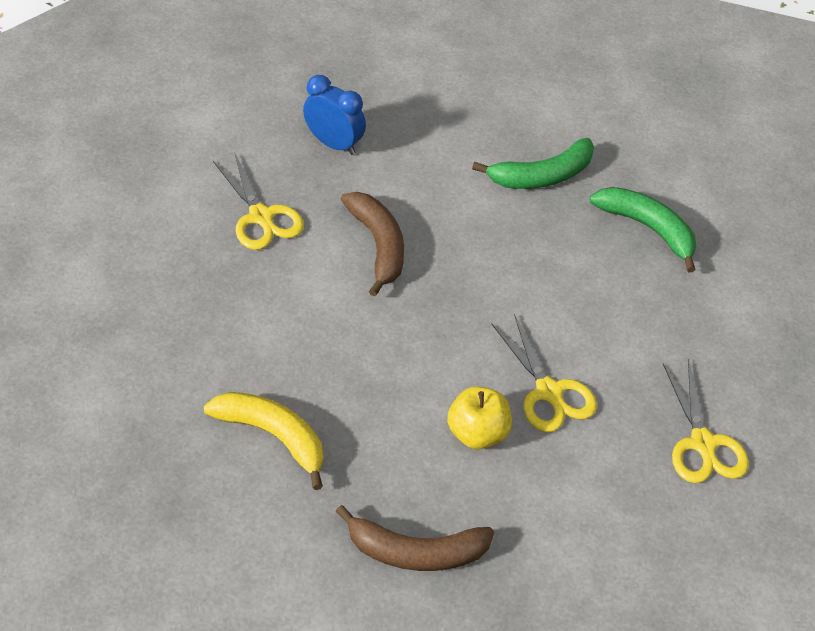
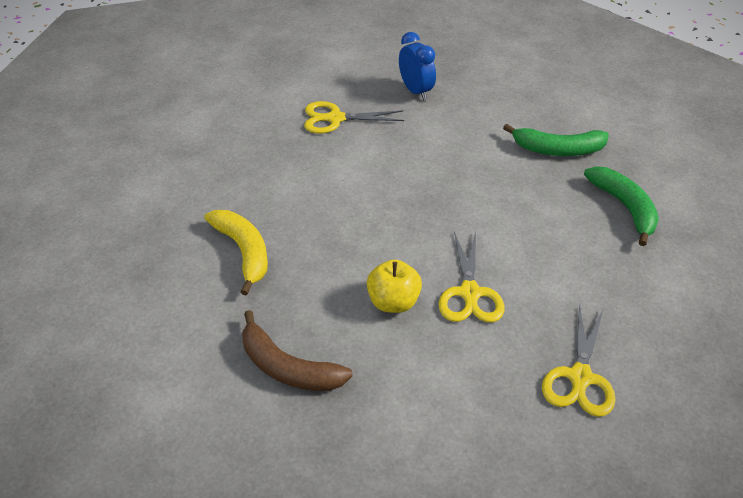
camera: 30 degrees right, 5 degrees down
yellow scissors [213,154,304,250] -> yellow scissors turned 90 degrees clockwise [304,101,404,134]
brown banana [341,192,404,297] -> none

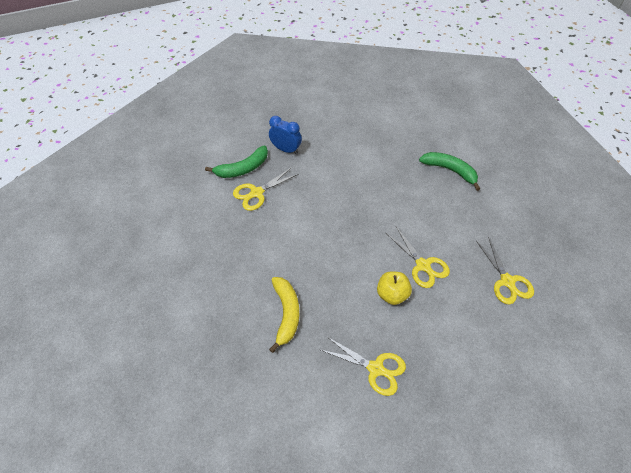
camera: 35 degrees left, 10 degrees up
yellow banana [204,210,268,295] -> yellow banana turned 60 degrees clockwise [269,277,299,353]
brown banana [242,310,353,391] -> yellow scissors [321,336,406,396]
green banana [503,124,609,156] -> green banana moved to [205,145,268,178]

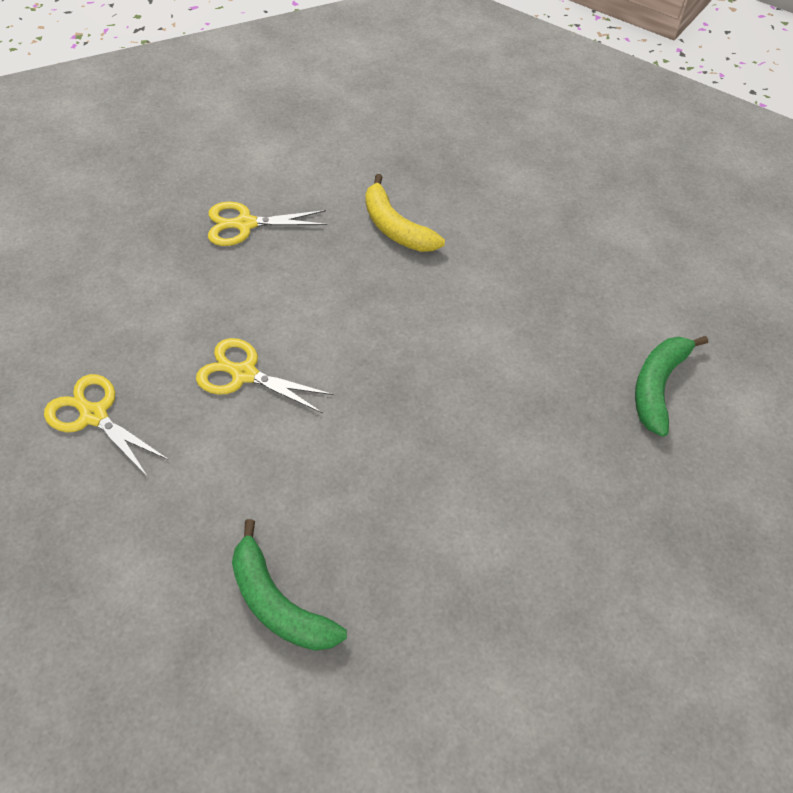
camera: 145 degrees right, 0 degrees up
yellow scissors [233,167,299,211] -> none
blue clock [269,116,302,154] -> none
yellow apple [377,271,412,305] -> none
green banana [419,152,480,191] -> green banana turned 45 degrees clockwise [232,519,347,651]

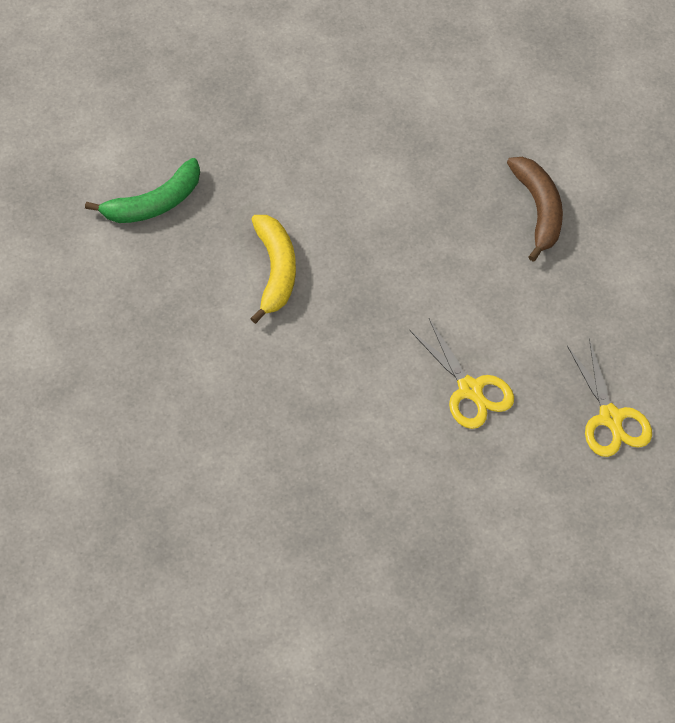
camera: 145 degrees left, 5 degrees up
yellow scissors [208,202,327,246] -> none
green banana [232,519,347,651] -> brown banana [507,157,563,262]
yellow banana [365,174,445,252] -> yellow banana moved to [250,215,296,324]

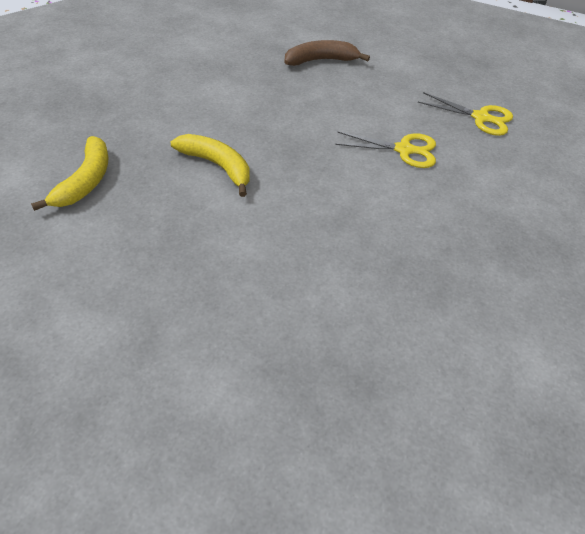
camera: 50 degrees left, 10 degrees down
green banana [85,158,200,223] -> yellow banana [31,136,109,211]
brown banana [507,157,563,262] -> brown banana turned 45 degrees counterclockwise [284,40,370,66]

